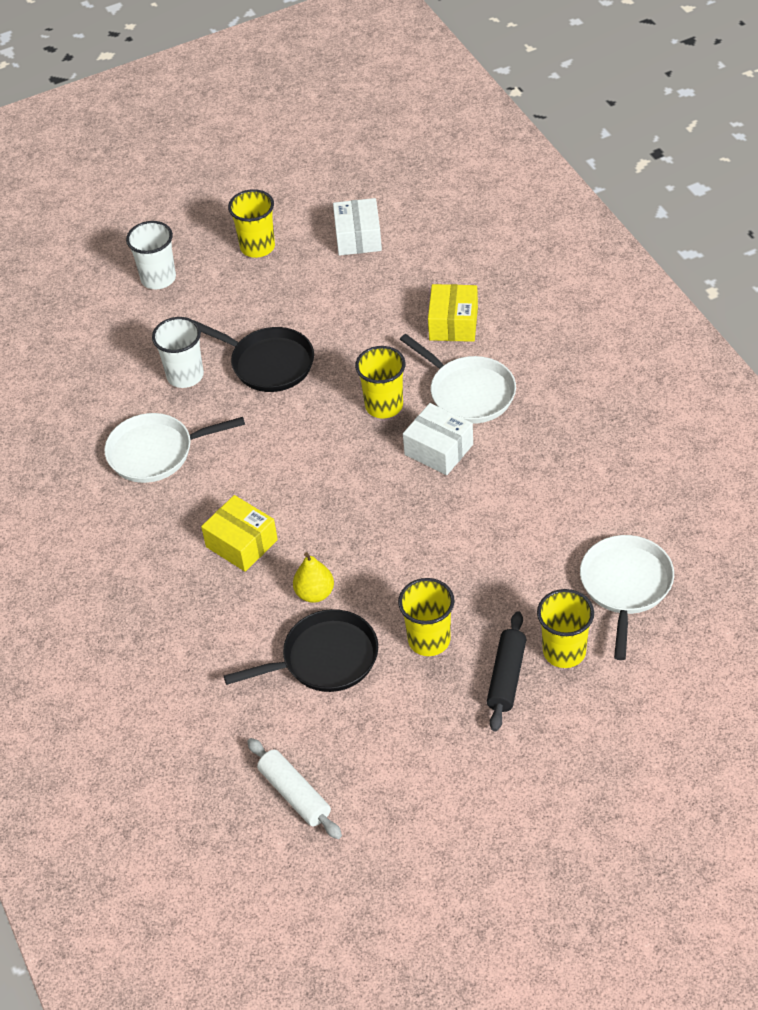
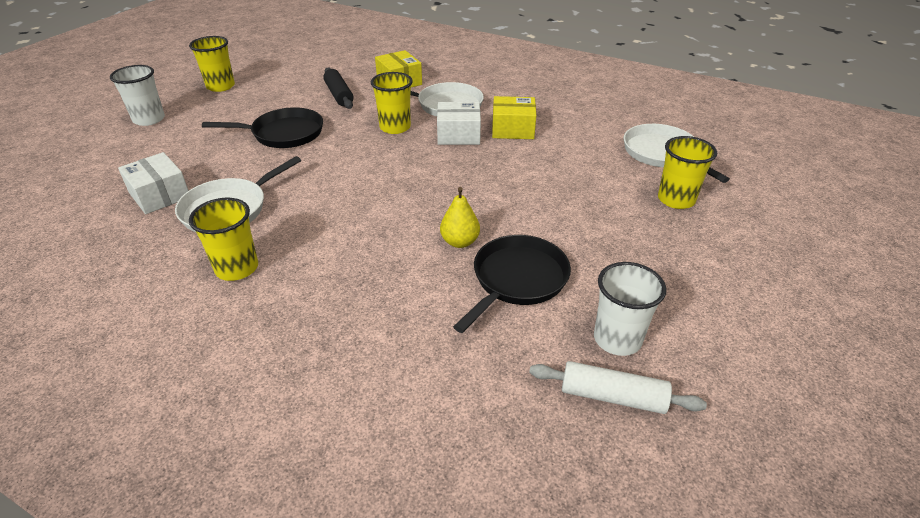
camera: 40 degrees left, 10 degrees down
white cup [152,317,204,388] -> white cup moved to [594,262,666,356]
yellow box [201,495,278,572] -> yellow box moved to [492,96,536,139]
white box [333,198,382,256] -> white box moved to [118,152,189,214]
yellow cup [398,578,455,656] -> yellow cup moved to [189,198,258,281]
black rolling pin [487,611,527,731] -> black rolling pin moved to [323,68,354,109]

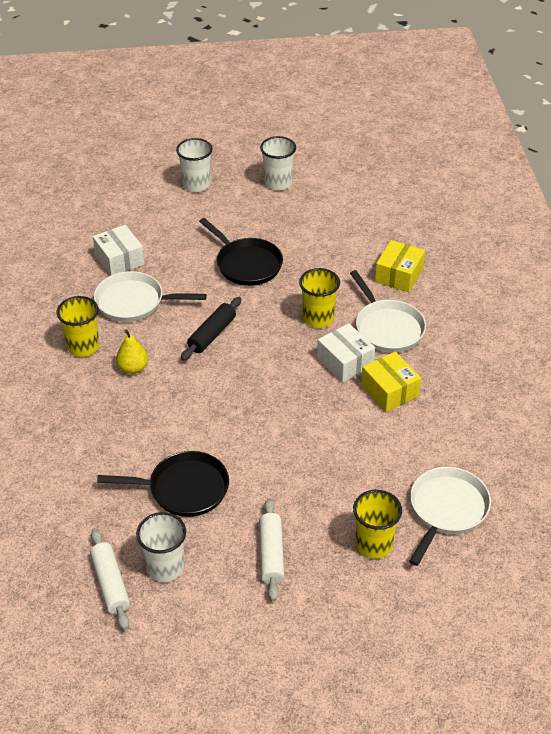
camera: 55 degrees right, 5 degrees up
white box [118,152,189,214] -> white box turned 45 degrees counterclockwise [93,225,144,276]
yellow cup [189,36,235,92] -> white cup [260,136,296,190]
black rolling pin [323,68,354,109] -> black rolling pin moved to [181,297,242,361]
yellow pear [440,187,480,248] -> yellow pear moved to [116,329,148,374]
none -> white rolling pin [259,498,284,601]

